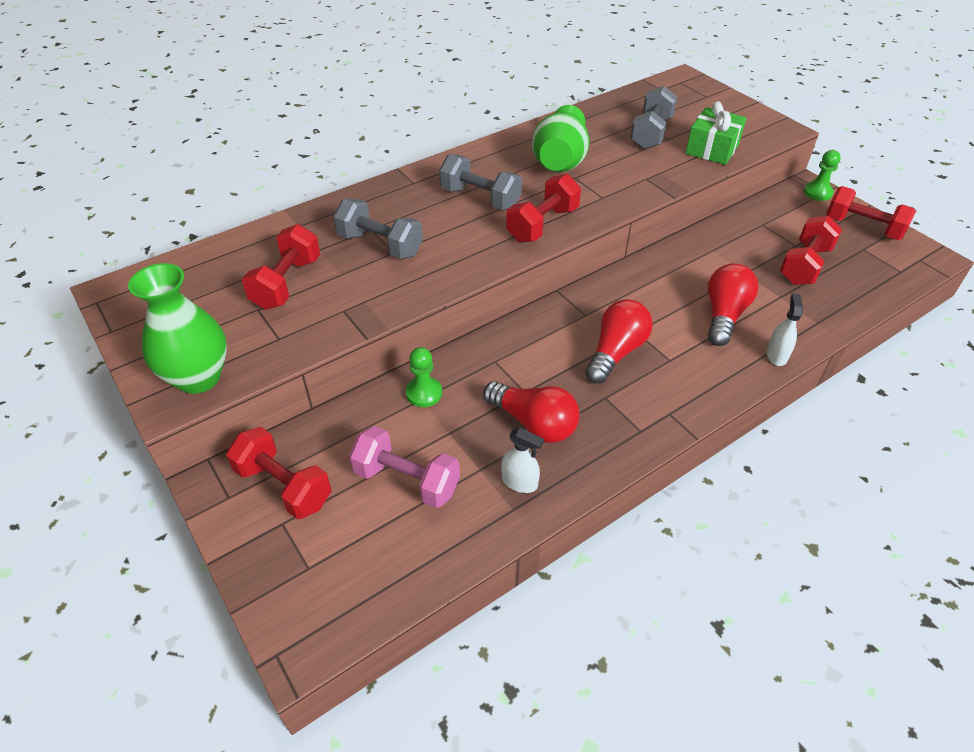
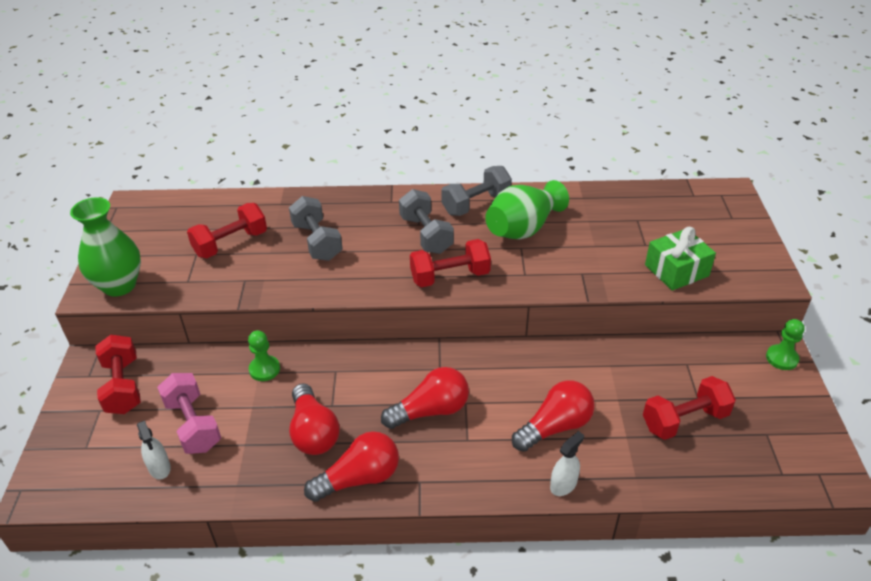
camera: 35 degrees right, 5 degrees down
white spray bottle [501,428,544,493] -> white spray bottle moved to [137,420,171,480]
grey dumbbell [630,86,677,149] -> grey dumbbell moved to [441,166,512,216]
red dumbbell [826,186,916,240] -> none
none -> red light bulb [304,431,399,502]

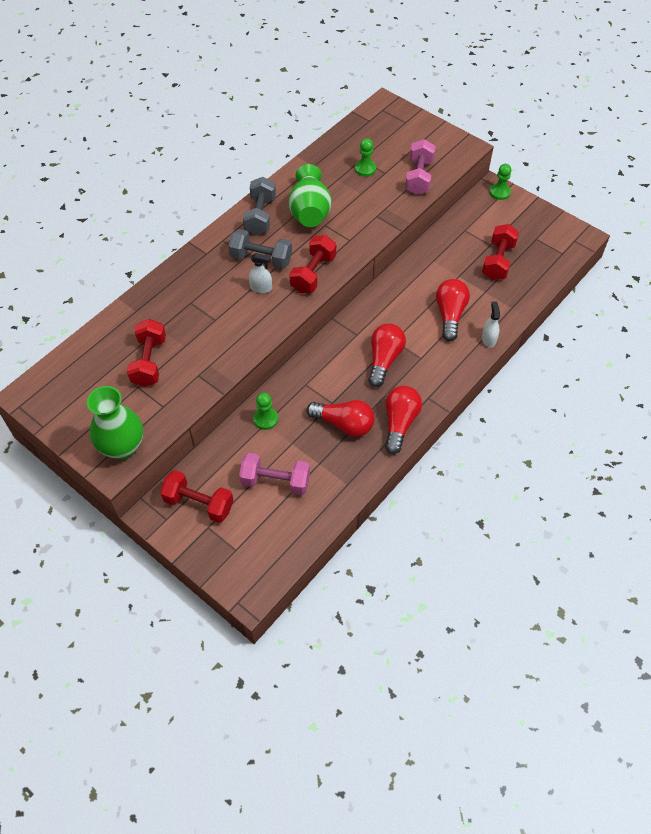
camera: 50 degrees left, 15 degrees up
white spray bottle [137,420,171,480] -> white spray bottle moved to [249,253,272,293]
grey dumbbell [289,196,343,261] -> none
green gift [645,227,716,291] -> pink dumbbell [405,139,435,195]
none -> green pawn [355,138,376,177]

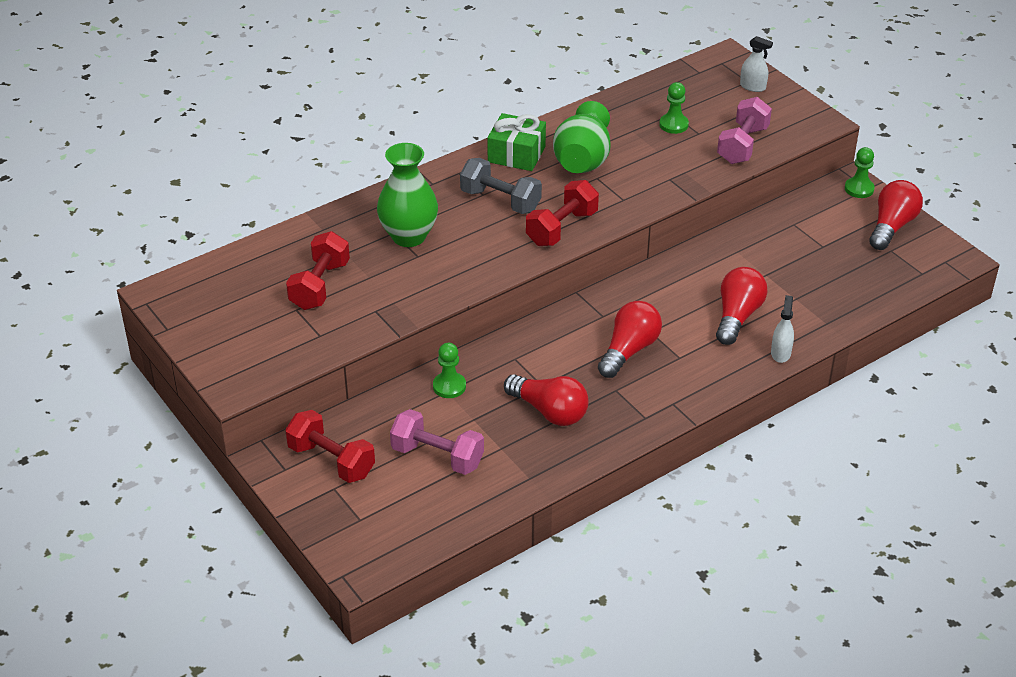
camera: 15 degrees right, 15 degrees down
green vase [87,386,143,460] -> green vase moved to [377,143,438,247]
grey dumbbell [243,177,276,235] -> green gift [487,113,546,171]
white spray bottle [249,253,272,293] -> white spray bottle moved to [740,36,773,92]
red light bulb [385,386,422,454] -> red light bulb moved to [869,180,923,250]
red dumbbell [482,224,519,280] -> none

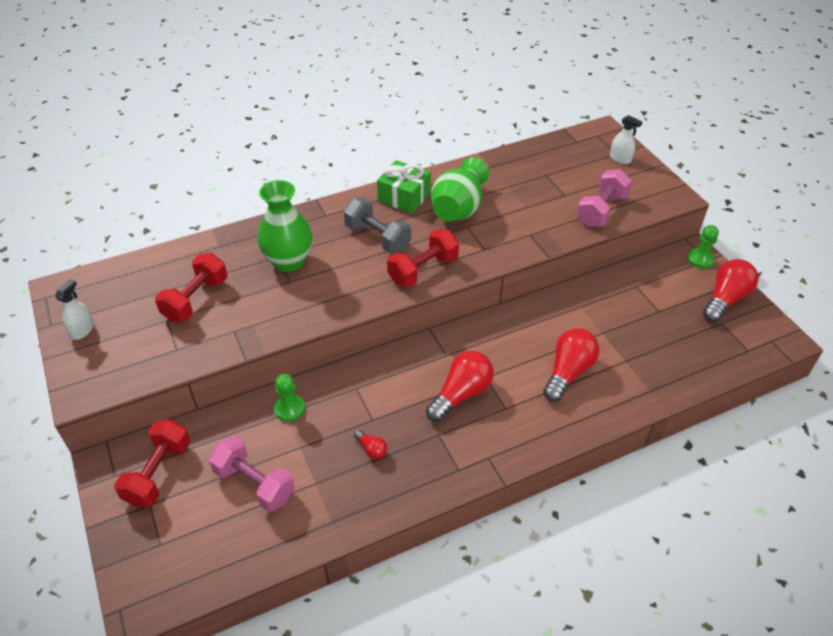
camera: 10 degrees right, 5 degrees up
red dumbbell [285,410,375,483] -> red dumbbell turned 60 degrees clockwise [114,419,190,507]
red light bulb [504,374,589,426] -> red light bulb [354,430,387,459], size x0.47
green pawn [659,82,689,134] -> none
white spray bottle [771,295,794,363] -> white spray bottle moved to [55,279,94,340]

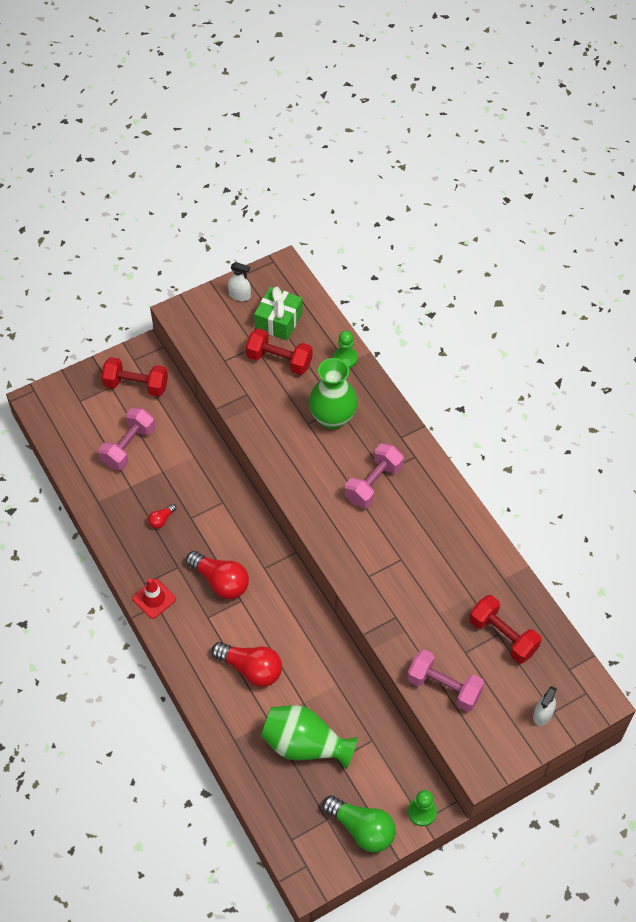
camera: 85 degrees right, 10 degrees up
green pawn [274,374,305,422] -> green pawn moved to [333,331,358,368]
grey dumbbell [344,198,411,253] -> pink dumbbell [345,443,404,508]
green gift [377,160,431,214] -> green gift moved to [254,287,303,340]
red dumbbell [387,229,459,288] -> red dumbbell moved to [469,595,541,664]
green vase [431,157,489,221] -> green vase moved to [261,705,358,769]
red light bulb [703,259,759,322] -> green light bulb [322,795,396,853]
none -> red traffic cone [132,578,176,619]

